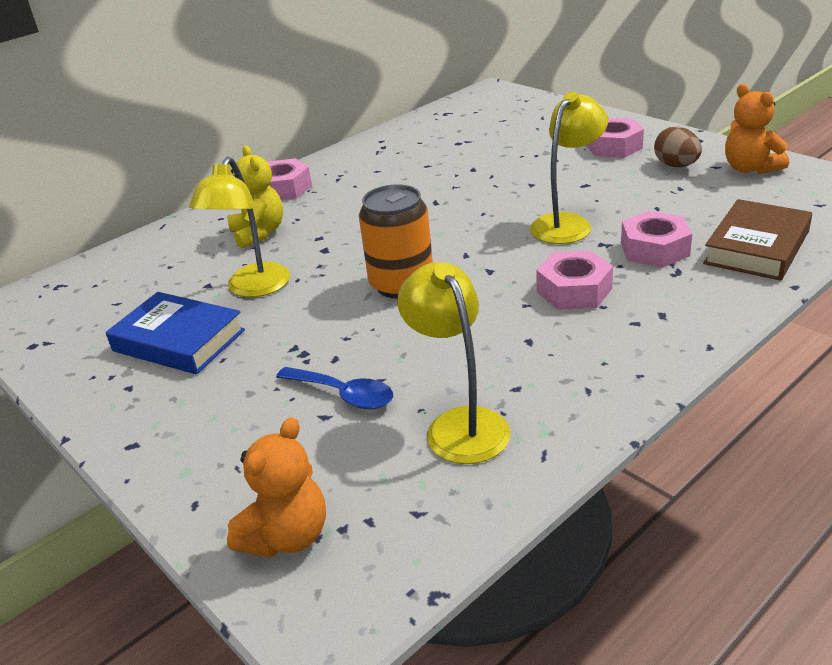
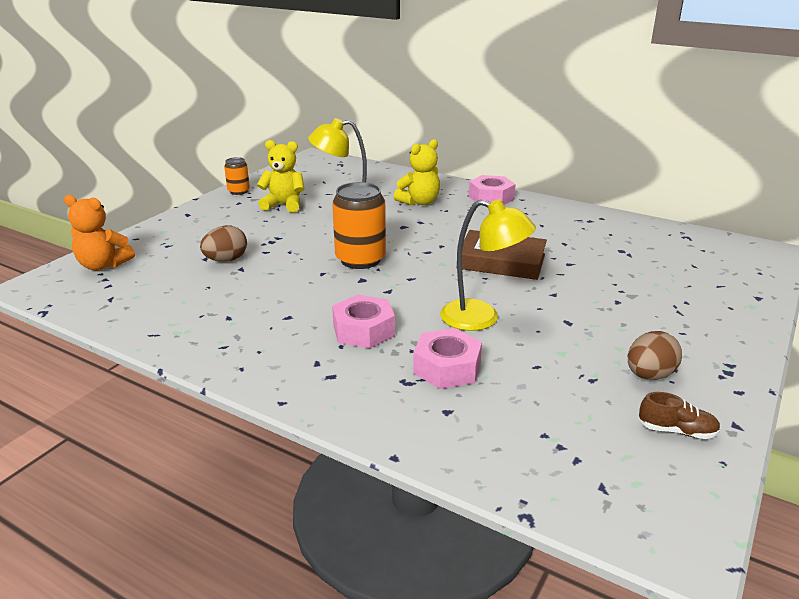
camera: 70 degrees right, 5 degrees down
blue book [106,292,245,374] -> yellow teddy bear [257,140,304,213]
blue spoon [276,367,393,409] -> brown egg [200,225,247,262]
yellow lamp [397,262,511,464] -> none
pink nut [586,118,644,158] -> none
brown book [703,199,812,281] -> brown book moved to [462,230,547,280]
orange teddy bear [725,84,789,174] -> brown shoe [639,392,721,439]
none -> orange can [224,157,250,195]

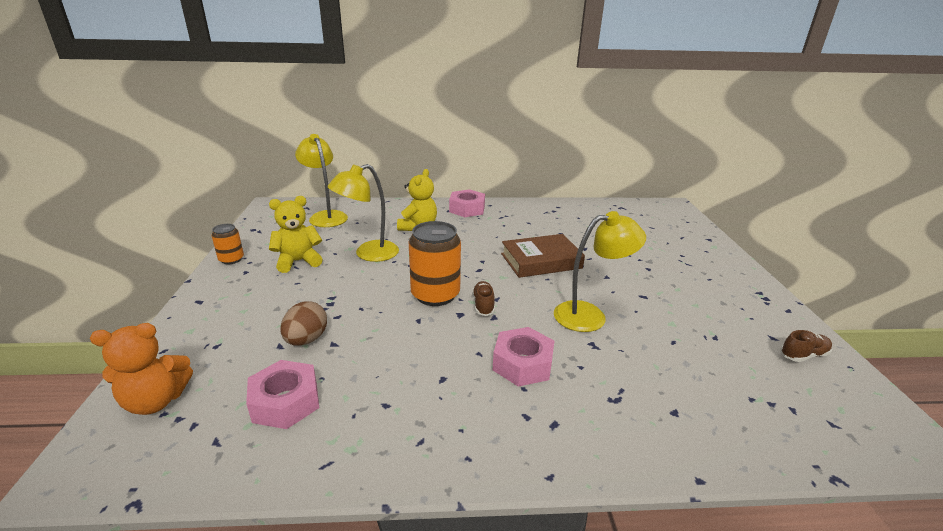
camera: 35 degrees left, 0 degrees up
pink nut [413,328,482,389] -> pink nut moved to [246,360,319,429]
brown egg [628,331,682,380] -> none
none -> yellow lamp [295,134,348,227]
none -> brown shoe [472,281,495,316]

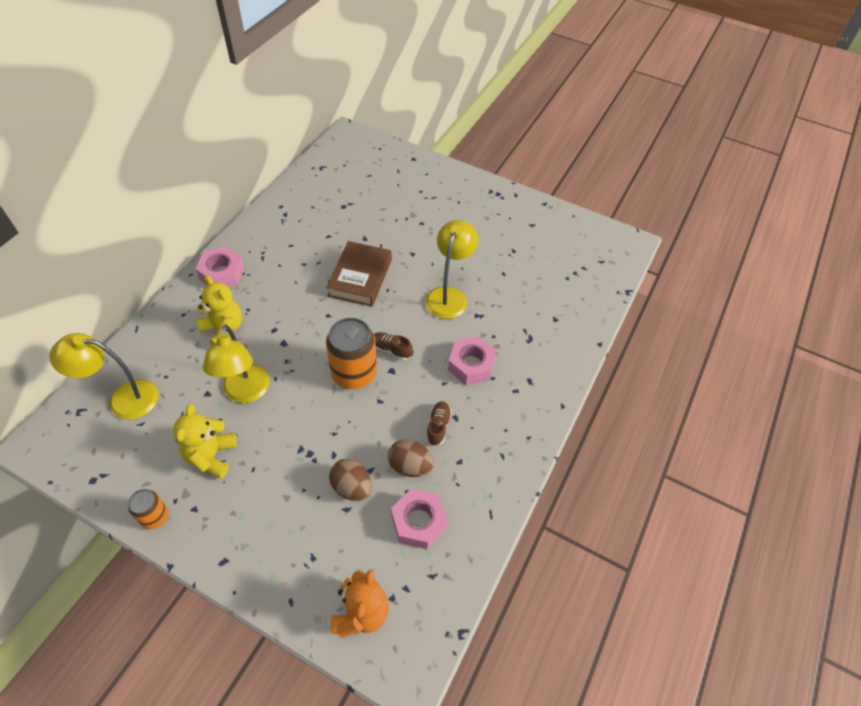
camera: 60 degrees left, 25 degrees up
brown shoe [780,330,832,362] -> brown shoe moved to [426,401,452,446]
none -> brown egg [388,439,434,477]

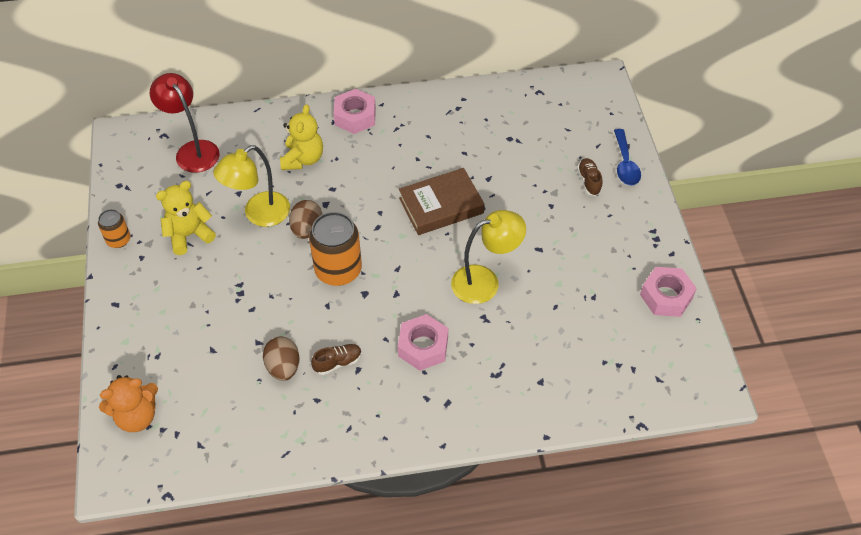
camera: 55 degrees right, 0 degrees up
yellow lamp [49,333,159,420] -> red lamp [150,73,220,173]
brown egg [329,459,372,501] -> brown egg moved to [289,200,322,239]
brown shoe [374,332,413,360] -> brown shoe moved to [577,158,603,196]
pink nut [391,489,448,549] -> pink nut moved to [640,267,697,317]
none -> blue spoon [614,129,641,185]

